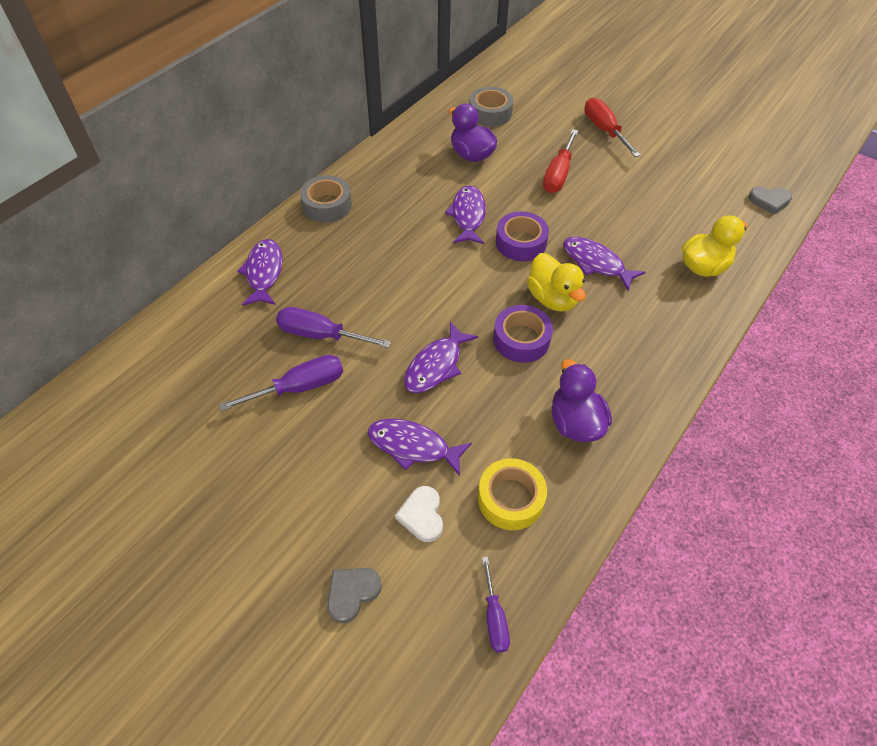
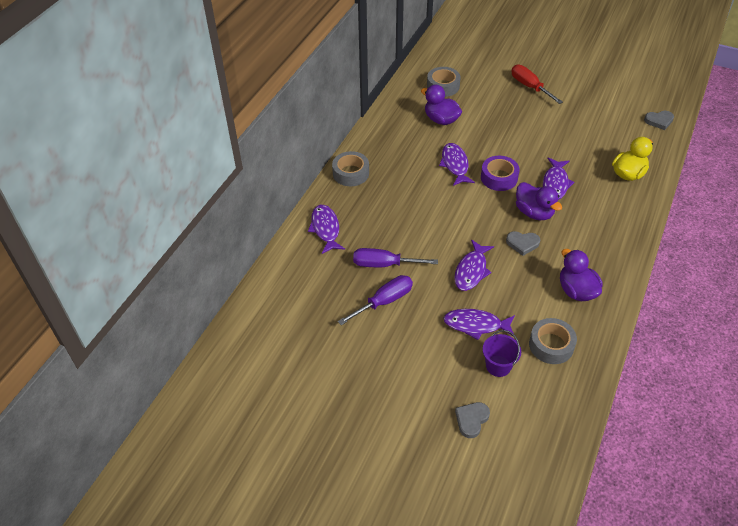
camera: 10 degrees left, 5 degrees down
white heart [395,486,443,542] -> purple bucket [483,330,521,377]
yellow tape [478,458,547,530] -> grey tape [529,318,577,364]
purple screwdriver [482,557,510,653] -> none
purple tape [493,305,553,363] -> grey heart [506,231,540,256]
yellow duck [527,253,586,311] -> purple duck [516,182,562,220]
red screwdriver [543,129,578,193] -> none
purple fish [563,237,645,291] -> purple fish turned 105 degrees counterclockwise [543,157,575,200]

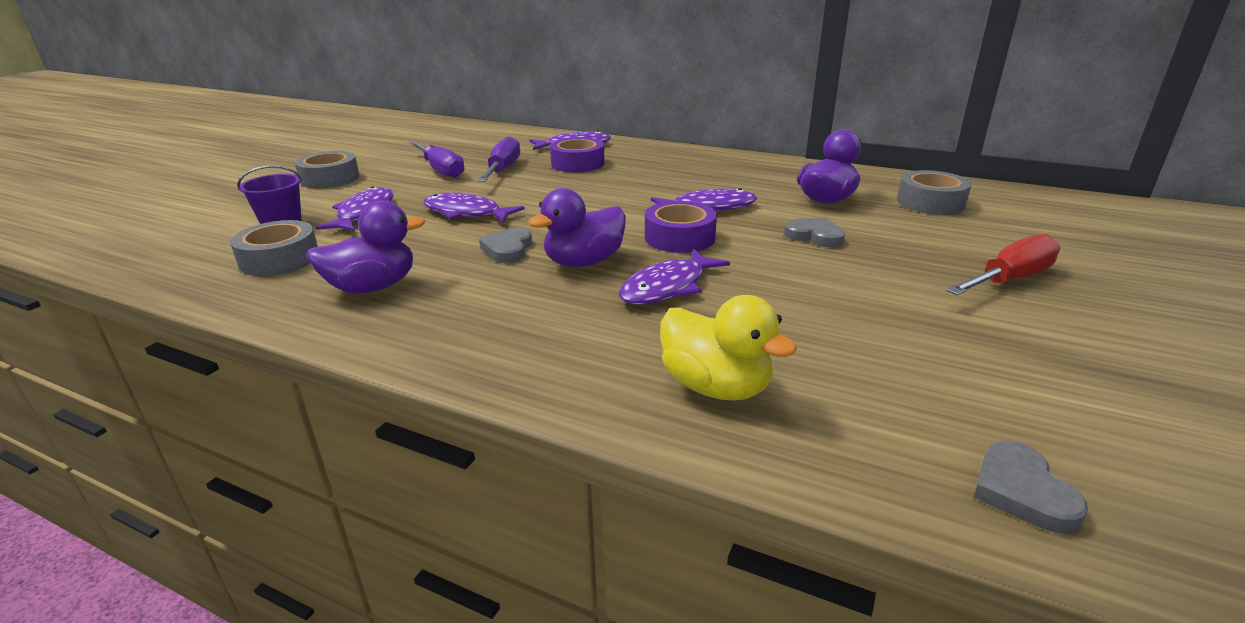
camera: 90 degrees right, 20 degrees down
grey tape [332,151,369,186] -> grey tape moved to [295,151,359,188]
grey heart [455,402,490,438] -> grey heart moved to [784,217,845,247]
purple fish [543,157,575,200] -> purple fish turned 60 degrees counterclockwise [619,249,730,304]
none -> purple tape [550,137,605,172]

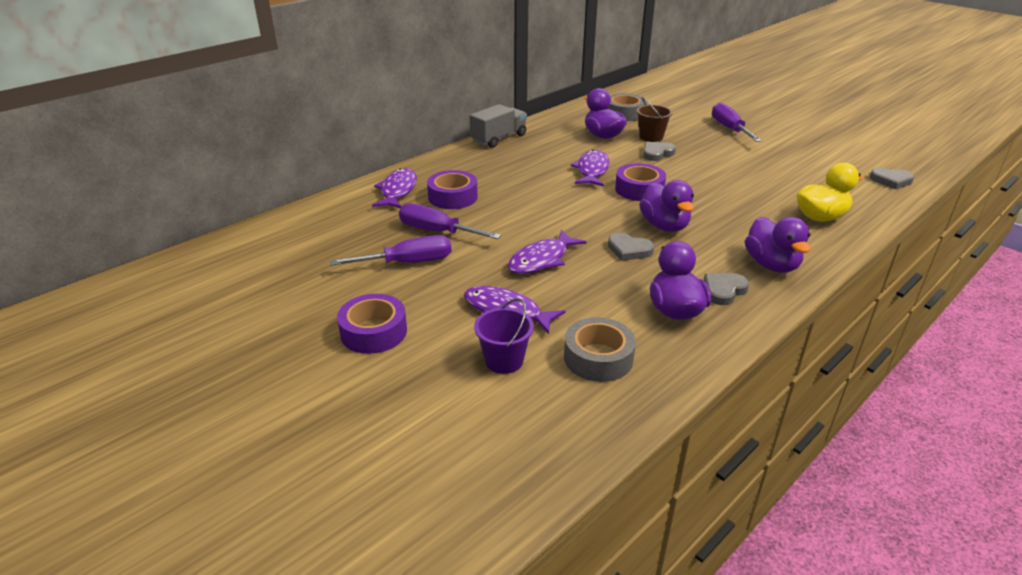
camera: 70 degrees left, 5 degrees up
grey tape [295,151,359,188] -> purple tape [337,294,407,354]
purple fish [619,249,730,304] -> none
red screwdriver [946,234,1060,295] -> purple screwdriver [712,103,762,142]
none -> grey truck [470,104,527,148]
none -> brown bucket [637,97,672,142]
none -> grey heart [704,273,749,305]
none -> purple duck [745,217,811,273]

